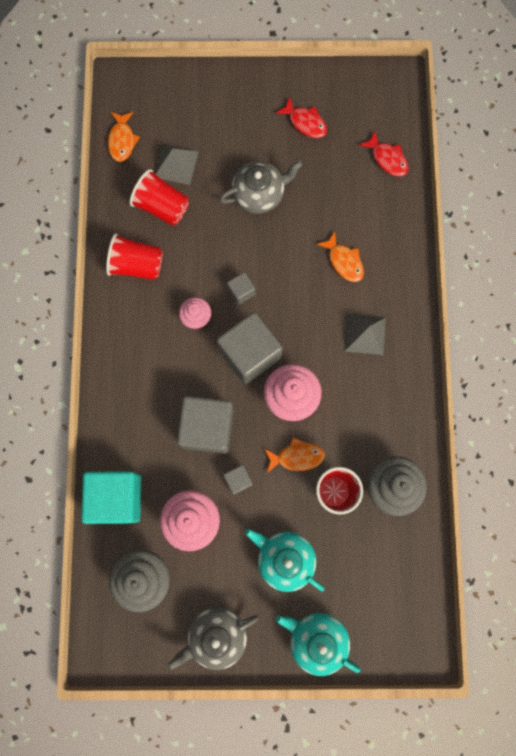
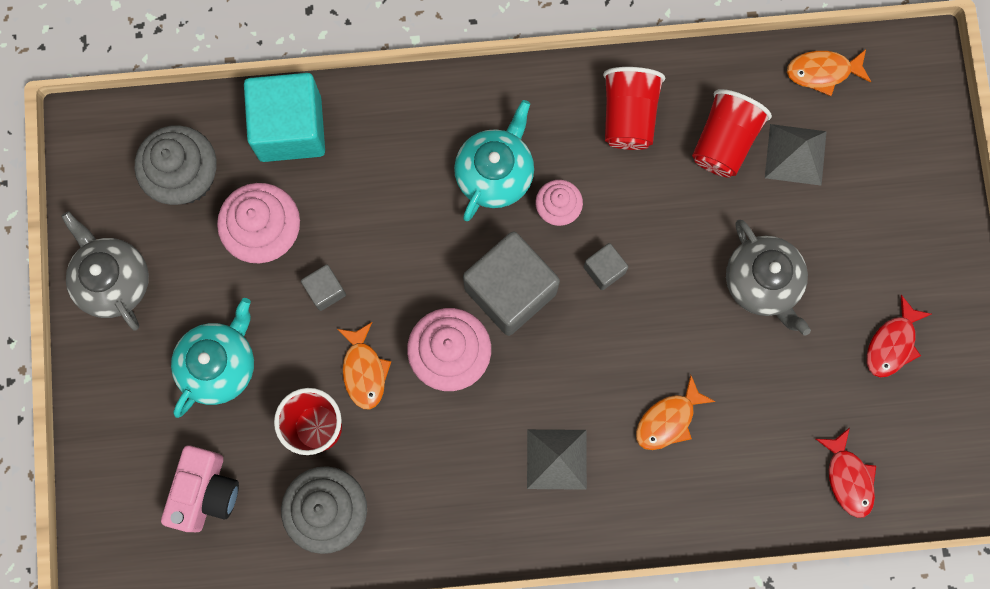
camera: 85 degrees right, 0 degrees up
grey cube [177,396,234,454] -> none
turquoise teapot [276,613,361,676] -> turquoise teapot moved to [454,100,534,221]
red fish [359,131,409,176] -> red fish turned 60 degrees counterclockwise [816,428,876,518]
none -> pink camera [161,445,239,532]

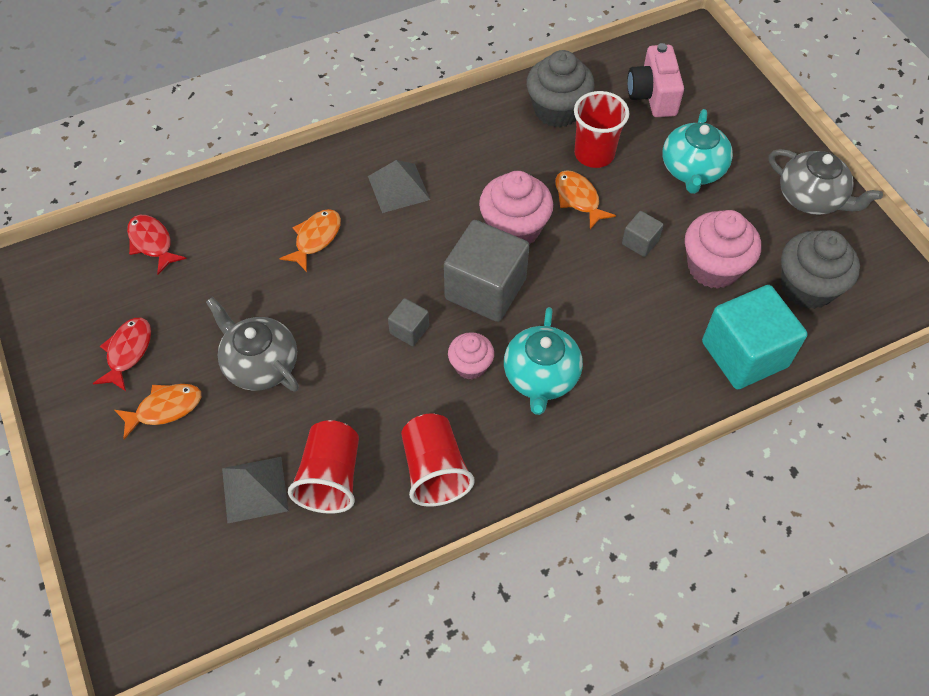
camera: 160 degrees right, 20 degrees down
orange fish [787,49,871,96] -> orange fish moved to [115,384,201,440]

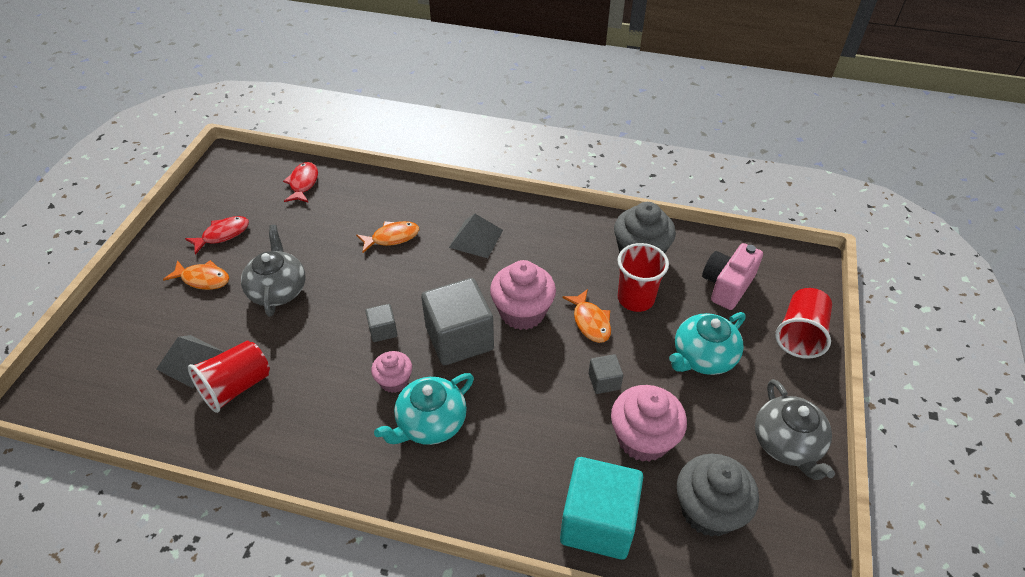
camera: 40 degrees right, 10 degrees down
red cup [401,413,474,507] -> red cup moved to [775,288,832,359]
orange fish [555,170,616,229] -> orange fish turned 150 degrees clockwise [562,289,611,343]

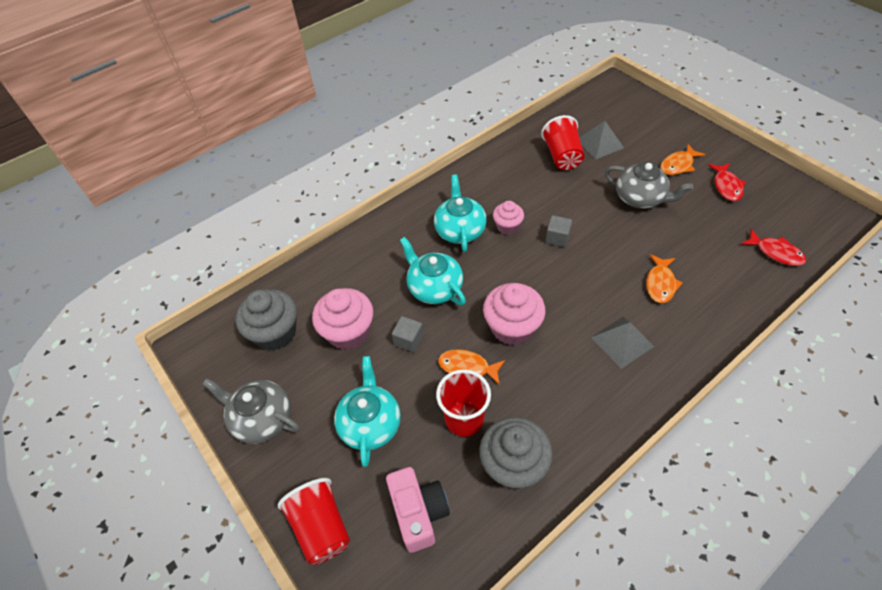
camera: 130 degrees right, 5 degrees up
grey cube [421,278,494,365] -> none
turquoise cube [560,457,643,560] -> none
none -> turquoise teapot [400,237,466,305]

